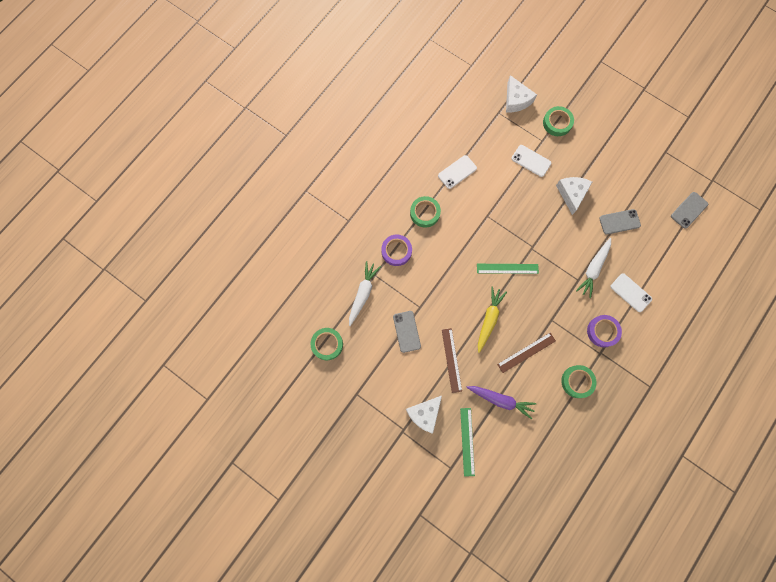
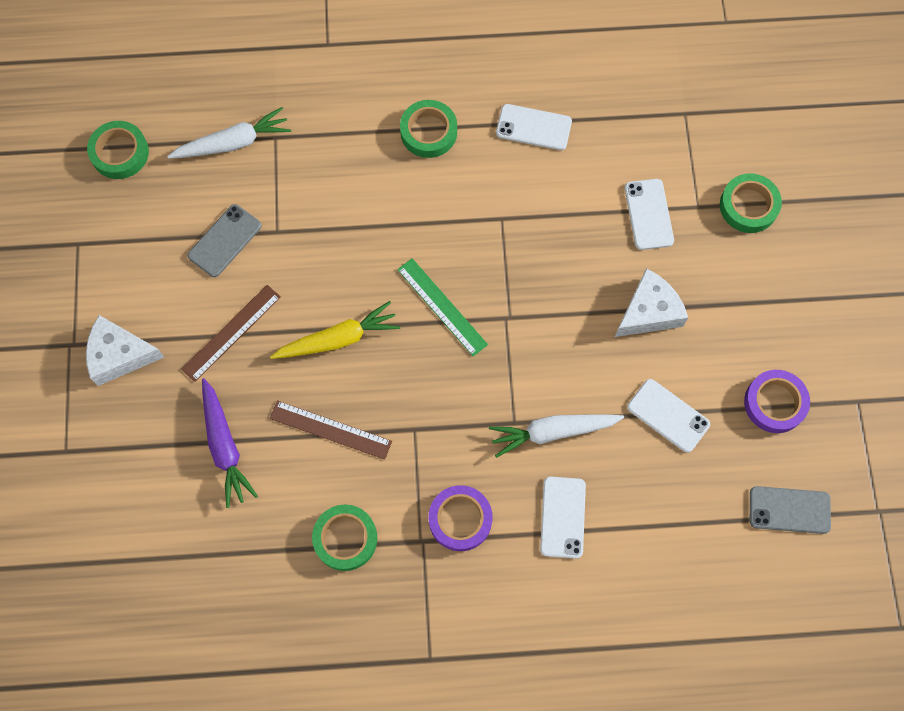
camera: 50 degrees right, 5 degrees down
purple tape [381,235,412,266] -> purple tape moved to [744,370,810,433]
green ruler [460,408,475,477] -> none
white cheese [506,75,537,112] -> none
grey phone [599,209,641,235] -> white phone [627,379,710,453]

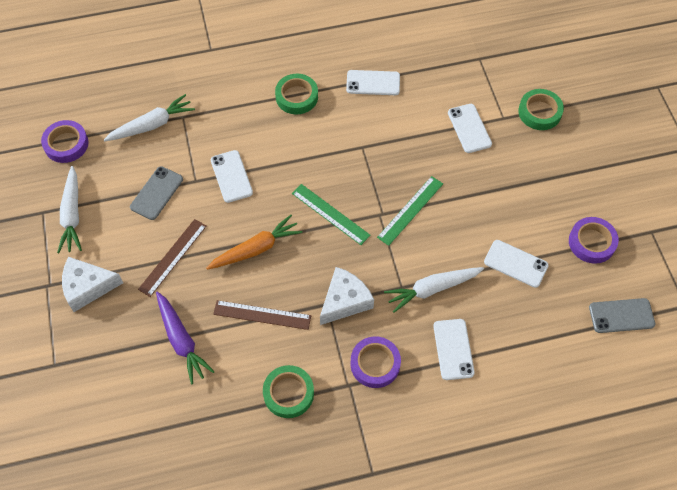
camera: 10 degrees left, 10 degrees down
green tape [87,121,149,179] -> purple tape [41,120,89,163]
yellow carrot [270,301,400,359] -> orange carrot [206,215,302,270]
white cheese [615,268,688,337] -> white cheese moved to [320,267,374,325]
none -> white carrot [57,166,82,253]
none -> white phone [211,150,253,203]
none -> green ruler [377,176,443,246]

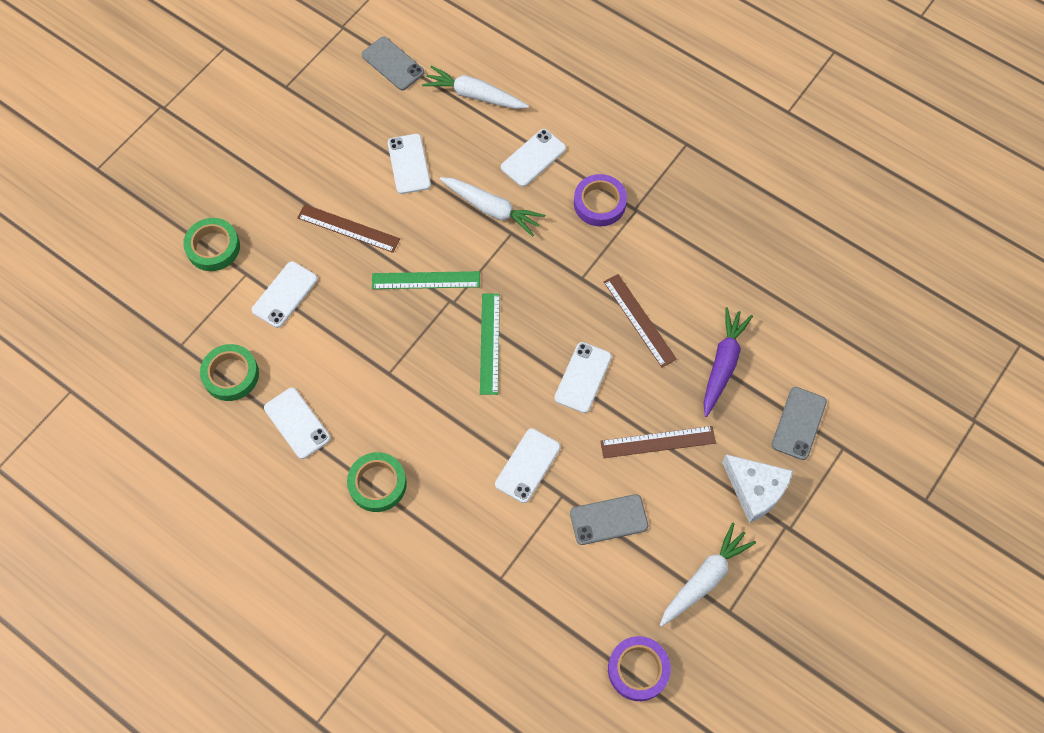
camera: 130 degrees left, 5 degrees up
white carrot [104,94,195,141] -> white carrot moved to [422,65,529,109]
orange carrot [206,215,302,270] -> white phone [554,342,612,413]
green tape [263,365,314,418] -> green tape moved to [200,344,259,401]
white cheese [320,267,374,325] -> none
purple tape [569,217,619,264] -> none
none -> brown ruler [297,204,400,253]
none -> grey phone [772,387,827,460]

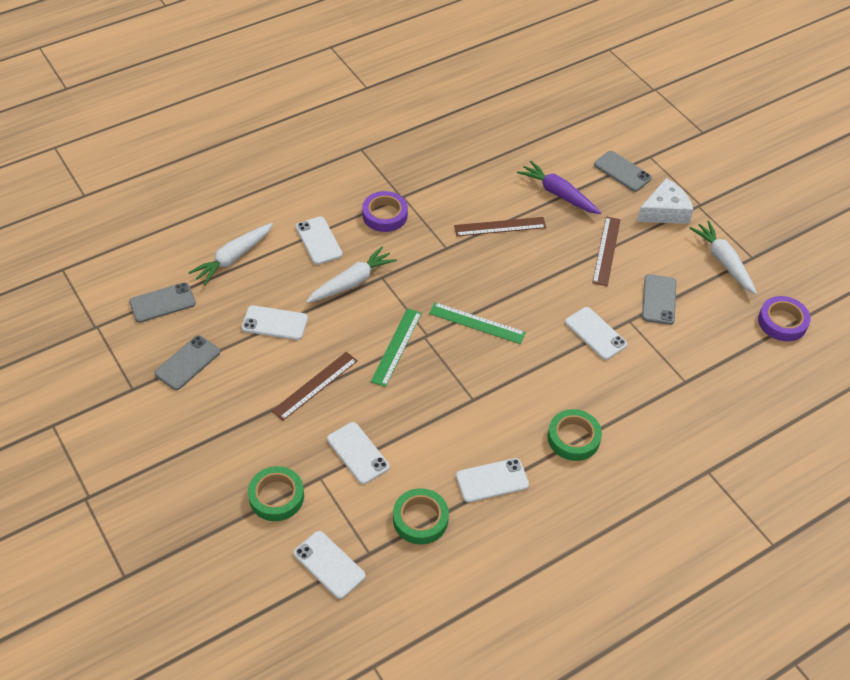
camera: 70 degrees left, 15 degrees down
white phone [554,342,612,413] -> white phone moved to [293,531,366,599]
none -> grey phone [154,335,220,390]

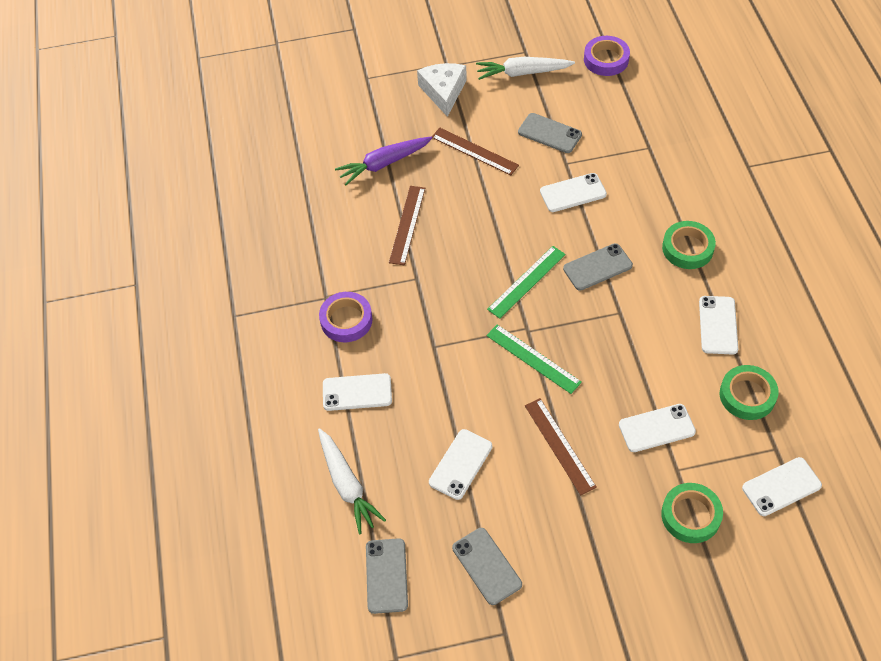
camera: 65 degrees left, 5 degrees up
white carrot [306,246,397,303] -> none
grey phone [594,151,652,192] -> grey phone moved to [563,243,633,291]

